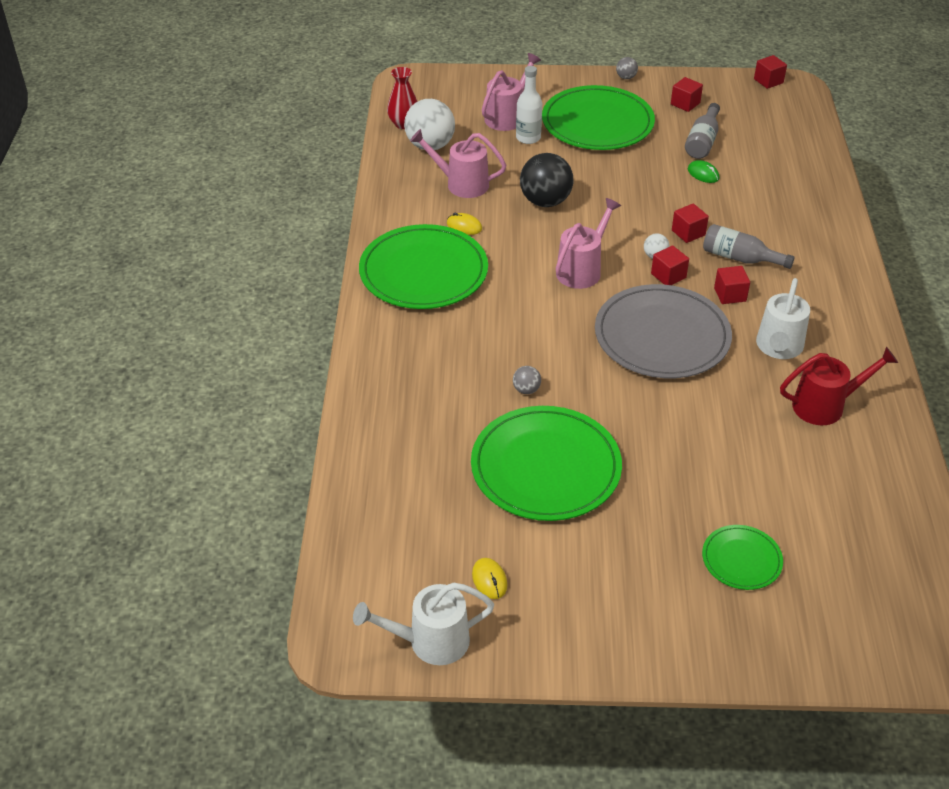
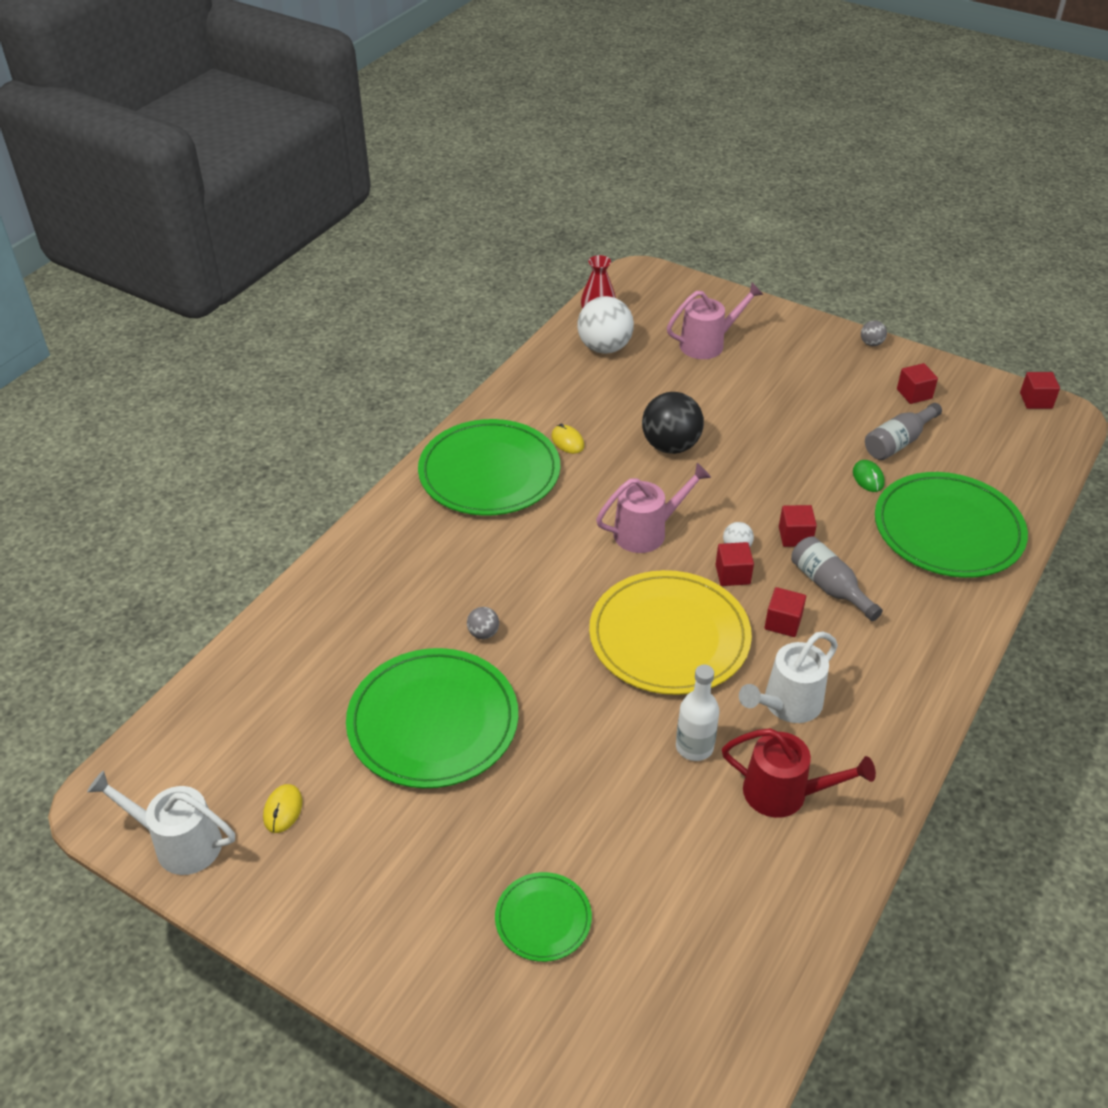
camera: 30 degrees right, 0 degrees up
pink watering can [410,129,506,198] -> none
white bottle [516,66,542,144] -> white bottle moved to [676,664,720,761]
green plate [542,85,655,150] -> green plate moved to [875,472,1028,578]
grey plate [595,284,732,378] -> yellow plate [589,570,752,695]

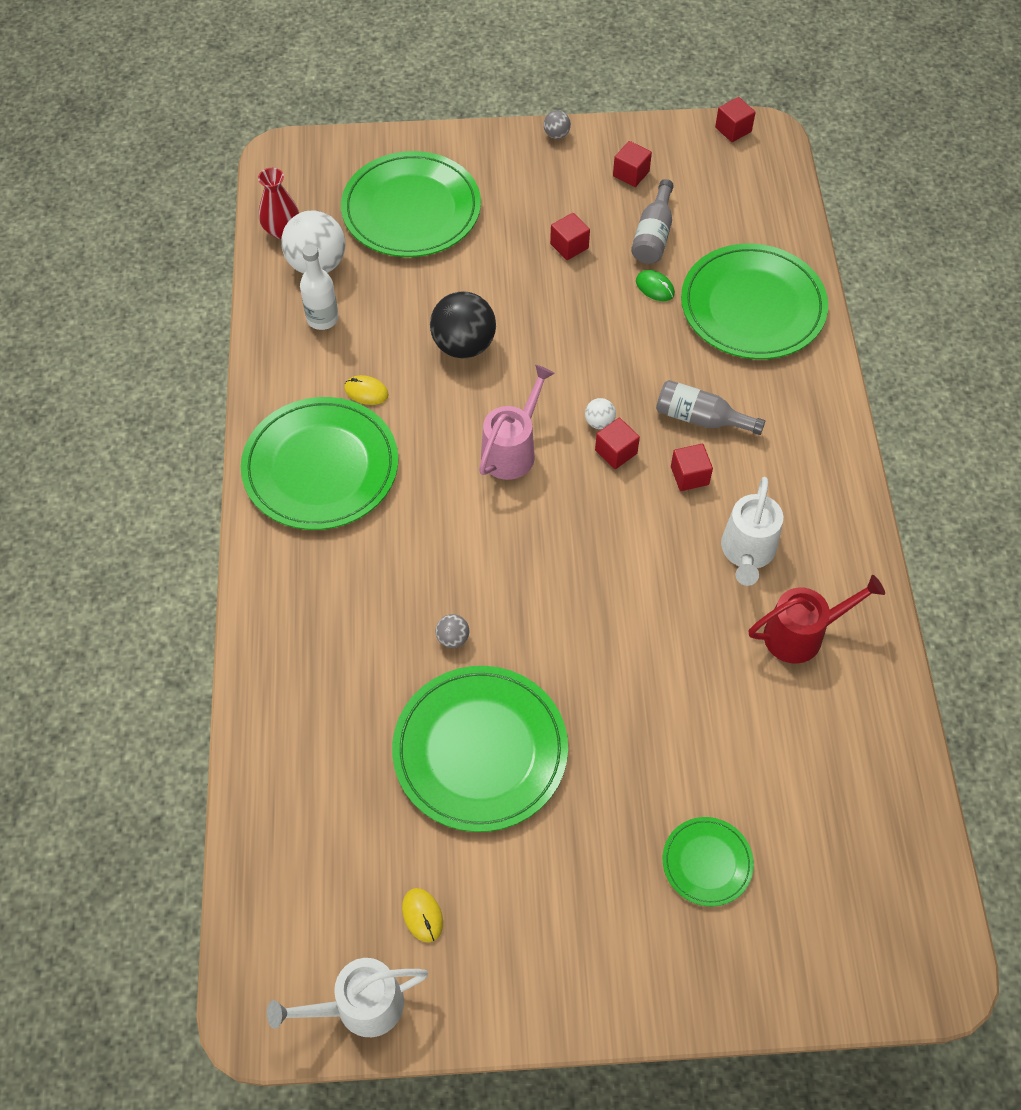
camera: 35 degrees left, 15 degrees up
yellow plate [589,570,752,695] -> none
pink watering can [667,283,764,359] -> green plate [341,151,481,257]
white bottle [676,664,720,761] -> white bottle moved to [300,244,339,330]
red cube [779,505,817,547] -> red cube moved to [550,213,590,260]

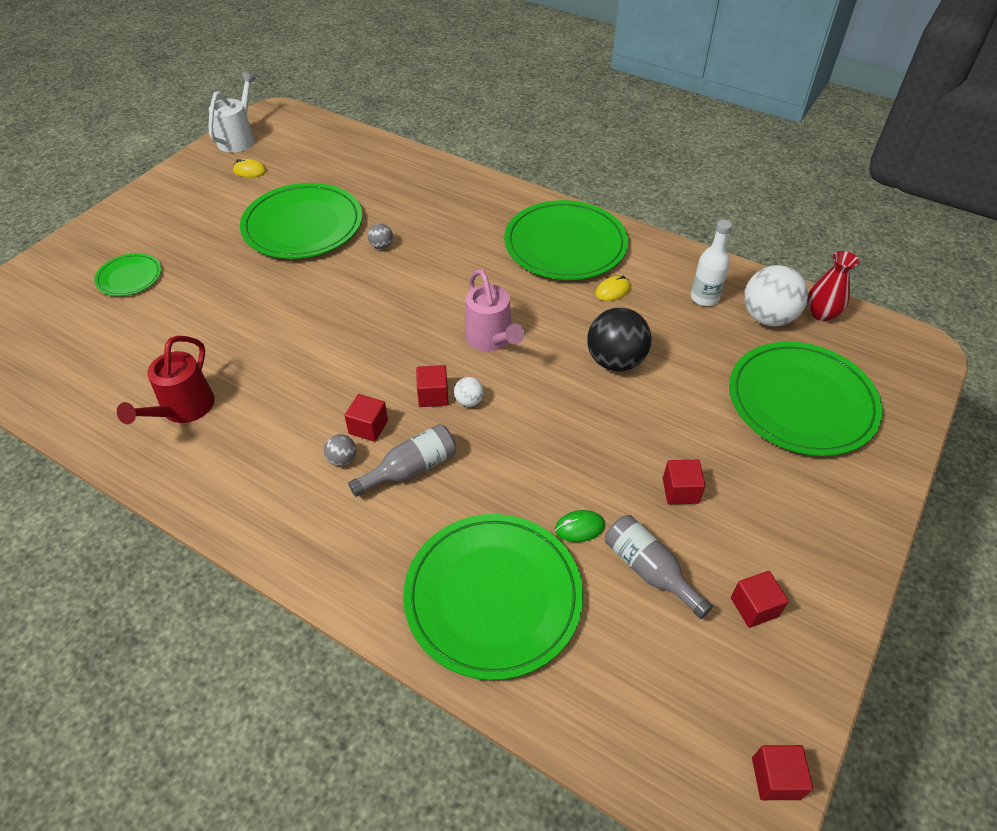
camera: 125 degrees right, 10 degrees down
grey ball [544,110,571,139] -> grey ball moved to [324,434,356,466]
white watering can [721,477,783,586] -> none

